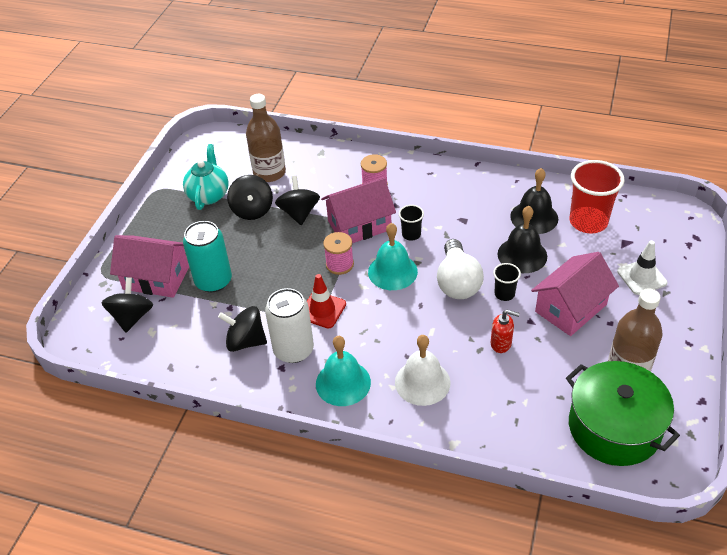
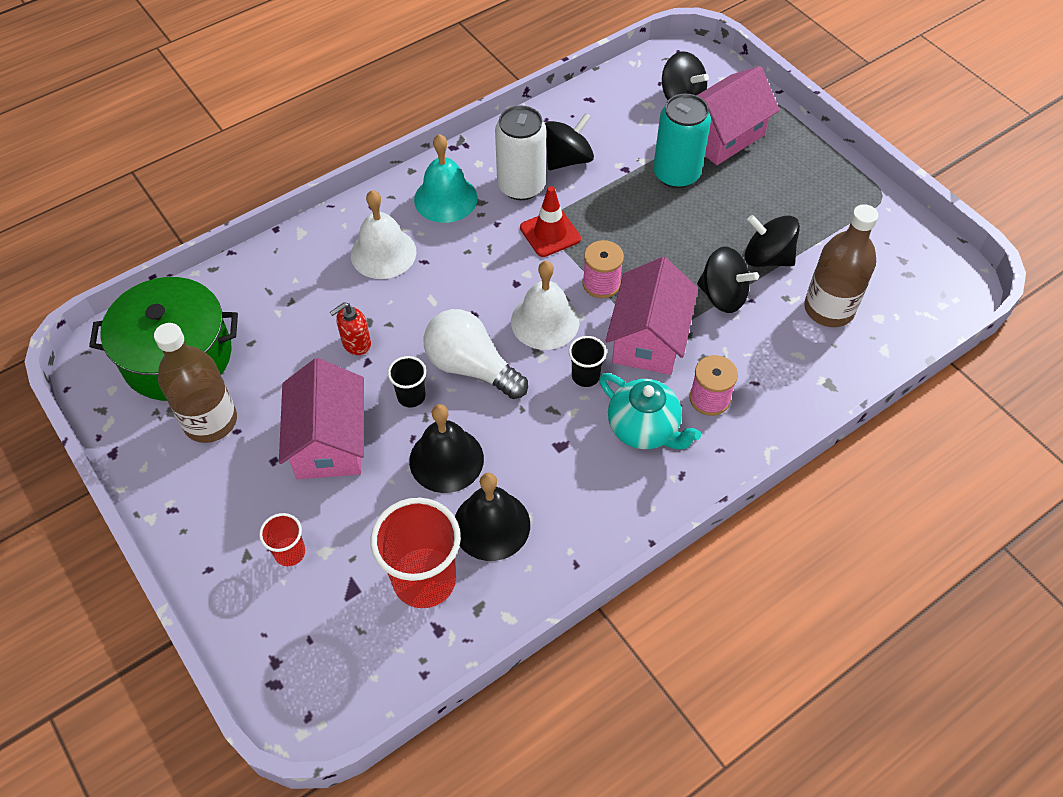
camera: 125 degrees right, 10 degrees up
turquoise teapot [183,144,229,210] -> turquoise teapot moved to [599,373,701,449]
turquoise bell [368,223,418,290] -> white bell [511,261,579,350]
white traffic cone [617,240,668,295] -> red cup [259,513,305,566]

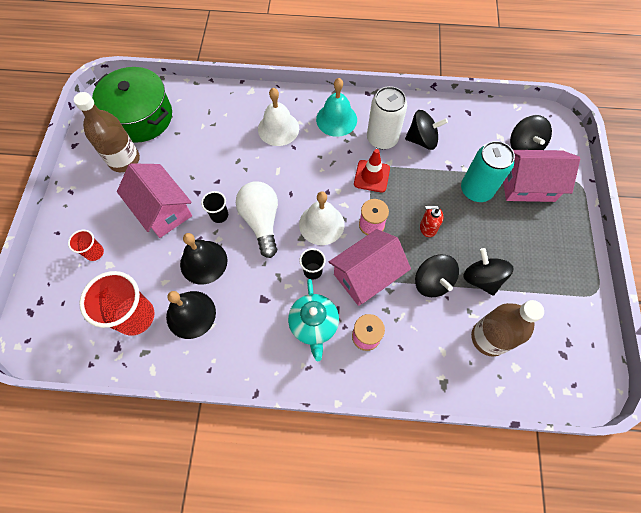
camera: 40 degrees right, 10 degrees up
pink house [279,358,364,479] -> pink house turned 75 degrees counterclockwise [117,163,192,238]
red soap dispenser [330,302,371,355] -> red soap dispenser moved to [420,206,444,237]

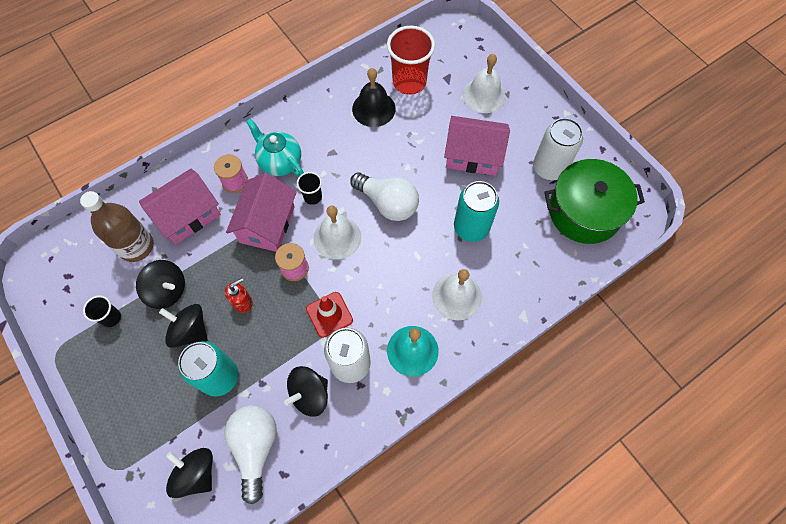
camera: 140 degrees right, 0 degrees up
red cup [68,230,104,261] -> white bell [463,54,506,113]
brown bottle [74,92,140,172] -> white can [533,118,583,180]
black bell [180,233,227,284] -> none
black cup [201,191,228,223] -> black cup moved to [83,295,121,327]
black spinning top [415,254,459,297] -> black spinning top moved to [159,304,208,348]
pink house [503,150,580,202] -> pink house moved to [139,169,221,244]
none -> white light bulb [224,405,277,504]
none -> turquoise can [454,181,499,242]

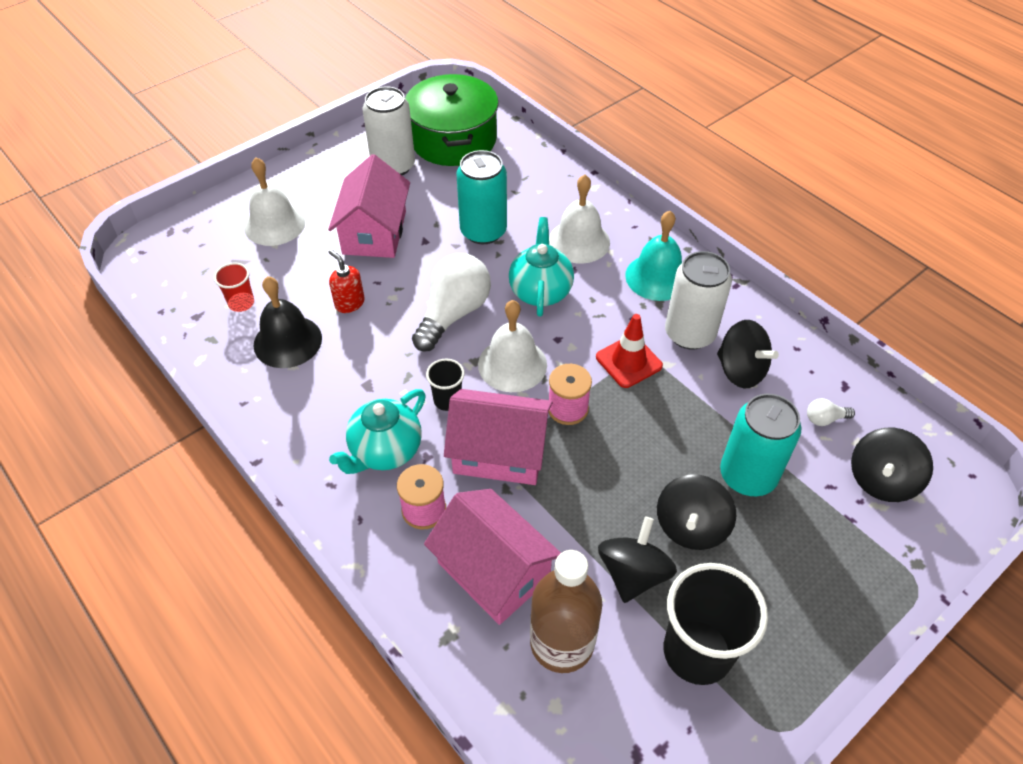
camera: 95 degrees left, 15 degrees down
black cup [83,295,121,327] -> black cup [664,563,768,685], size x2.01
white light bulb [224,405,277,504] -> white light bulb [807,398,855,426], size x0.42
red soap dispenser [225,278,253,313] -> red soap dispenser moved to [329,249,365,313]
red cup [387,26,435,95] -> red cup [214,263,254,312], size x0.50
none -> turquoise teapot [509,217,574,317]

